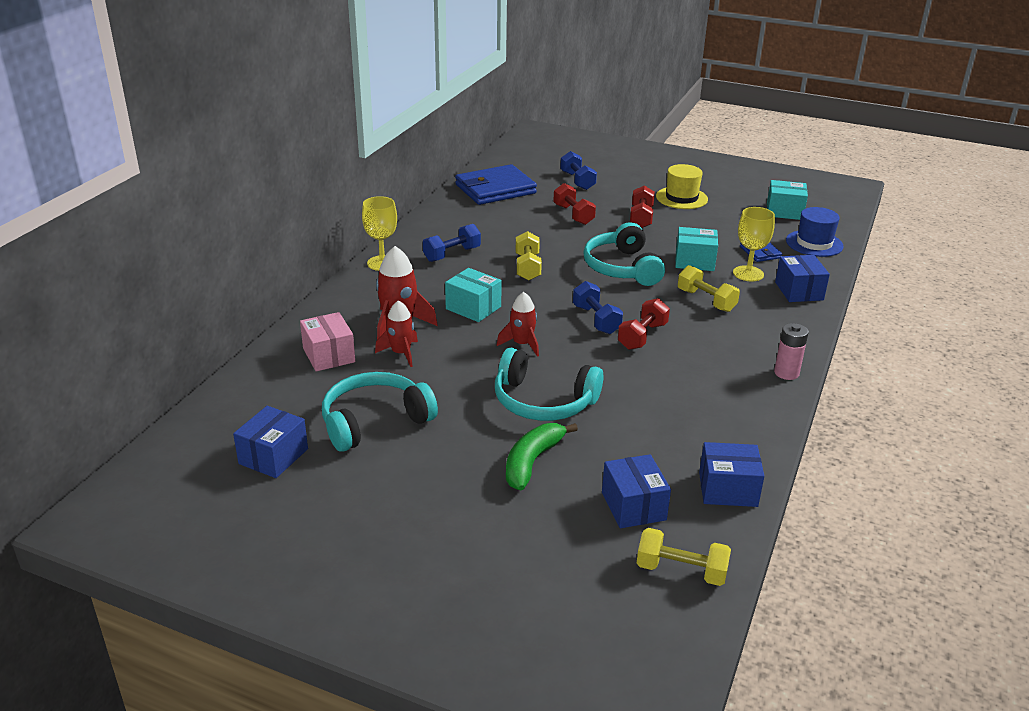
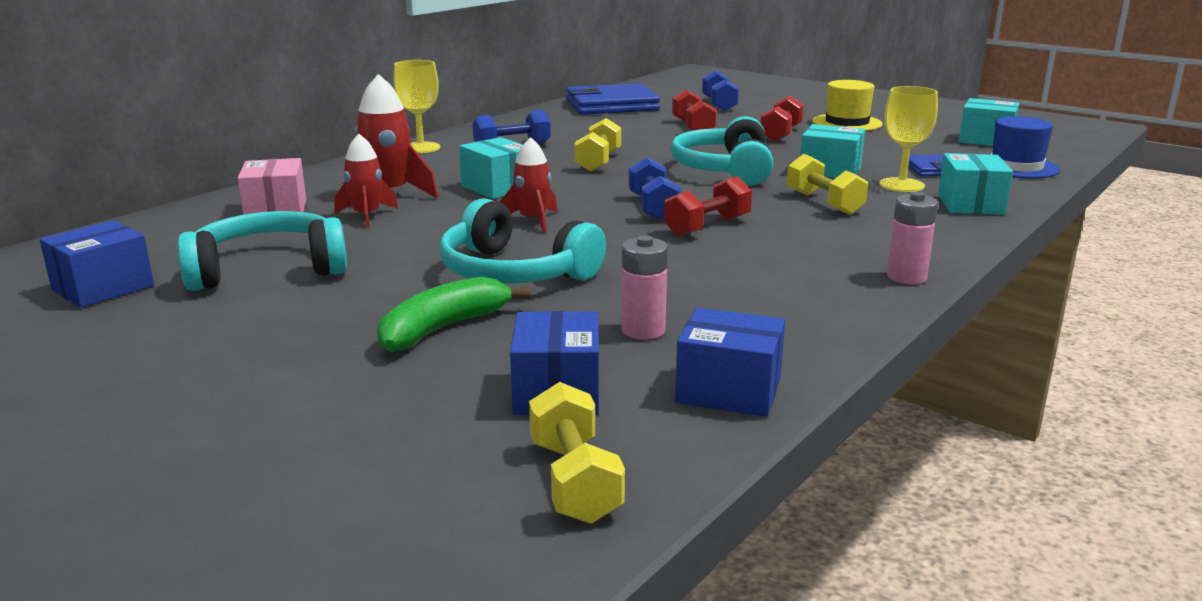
camera: 15 degrees right, 10 degrees down
yellow dumbbell [637,528,731,586] -> yellow dumbbell turned 45 degrees clockwise [529,382,625,524]
blue box [775,255,830,302] -> turquoise box [938,153,1013,215]
none -> pink battery [621,235,668,340]

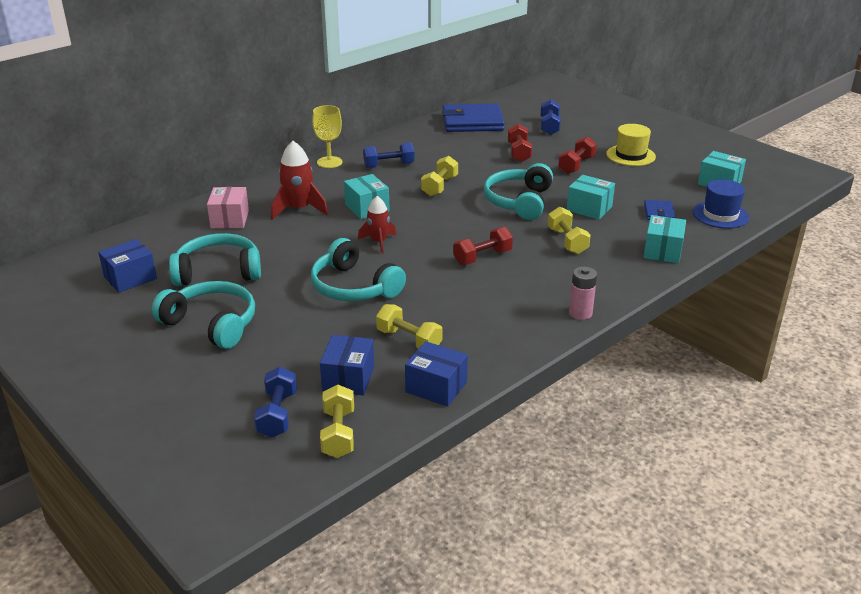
camera: 10 degrees right, 10 degrees up
red rocket [334,134,398,228] -> none
green banana [377,277,530,352] -> none
pink battery [621,235,668,340] -> yellow dumbbell [376,304,443,349]
blue dumbbell [629,157,681,221] -> blue dumbbell moved to [254,367,297,438]
yellow goblet [880,86,938,192] -> none
none -> turquoise headphones [152,281,255,349]

